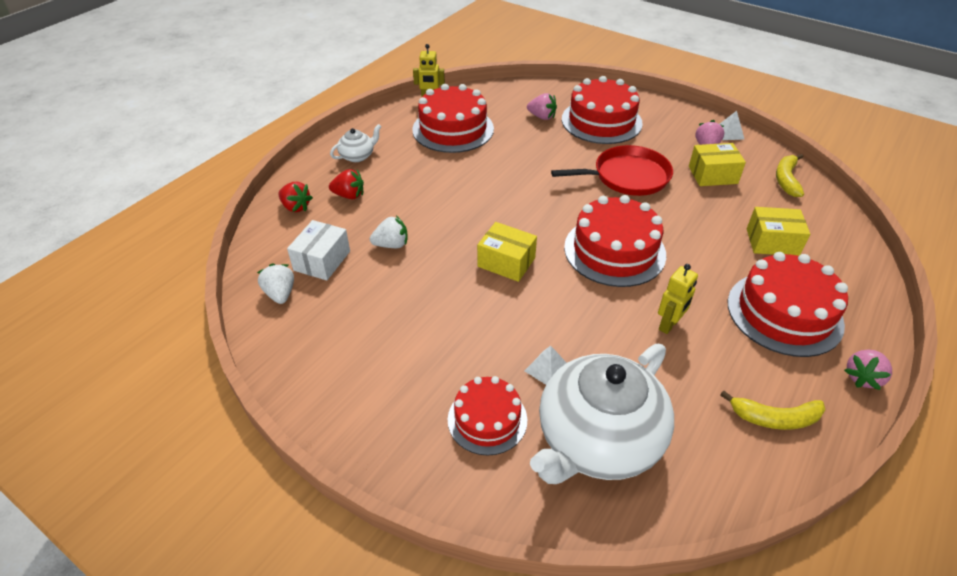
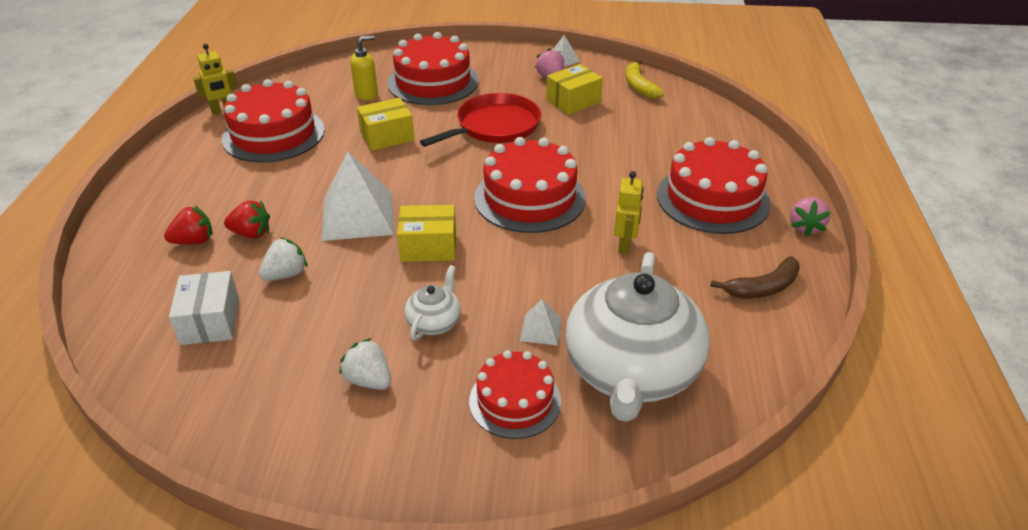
camera: 30 degrees left, 5 degrees down
white strawberry [257,263,294,304] -> white strawberry moved to [339,338,391,390]
red strawberry [278,182,313,212] -> red strawberry moved to [224,200,270,239]
white teapot [330,124,382,162] -> white teapot moved to [405,265,461,340]
pink strawberry [527,93,557,120] -> yellow soap dispenser [350,35,378,100]
yellow banana [720,391,825,430] -> brown banana [710,256,800,299]
yellow box [747,207,810,256] -> yellow box moved to [357,98,415,151]
none -> white pyramid [321,151,394,241]

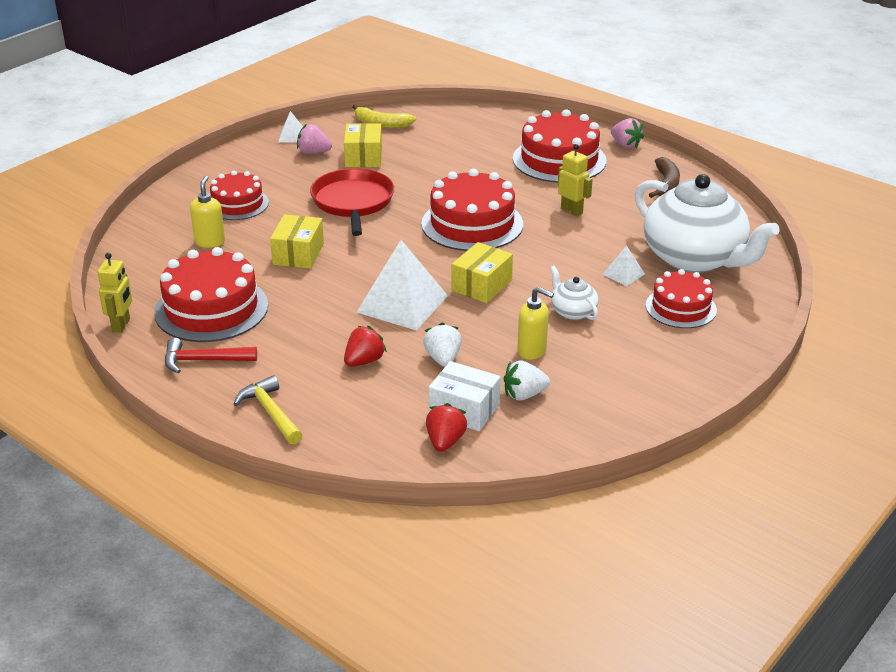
camera: 55 degrees left, 5 degrees down
red strawberry [164,206,212,244] -> red strawberry moved to [426,403,467,452]
white strawberry [339,338,391,390] -> white strawberry moved to [504,360,550,401]
red cake [387,32,479,105] -> red cake [210,171,269,220], size x0.63
none -> red hammer [165,338,257,373]
none -> yellow hammer [234,375,302,444]
none -> yellow soap dispenser [517,287,554,360]

